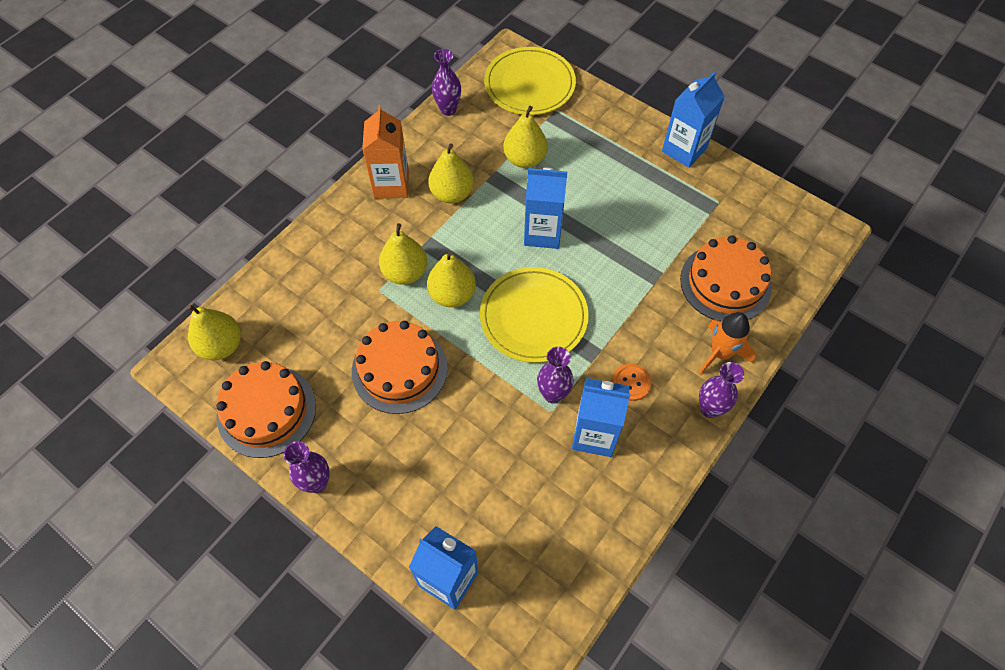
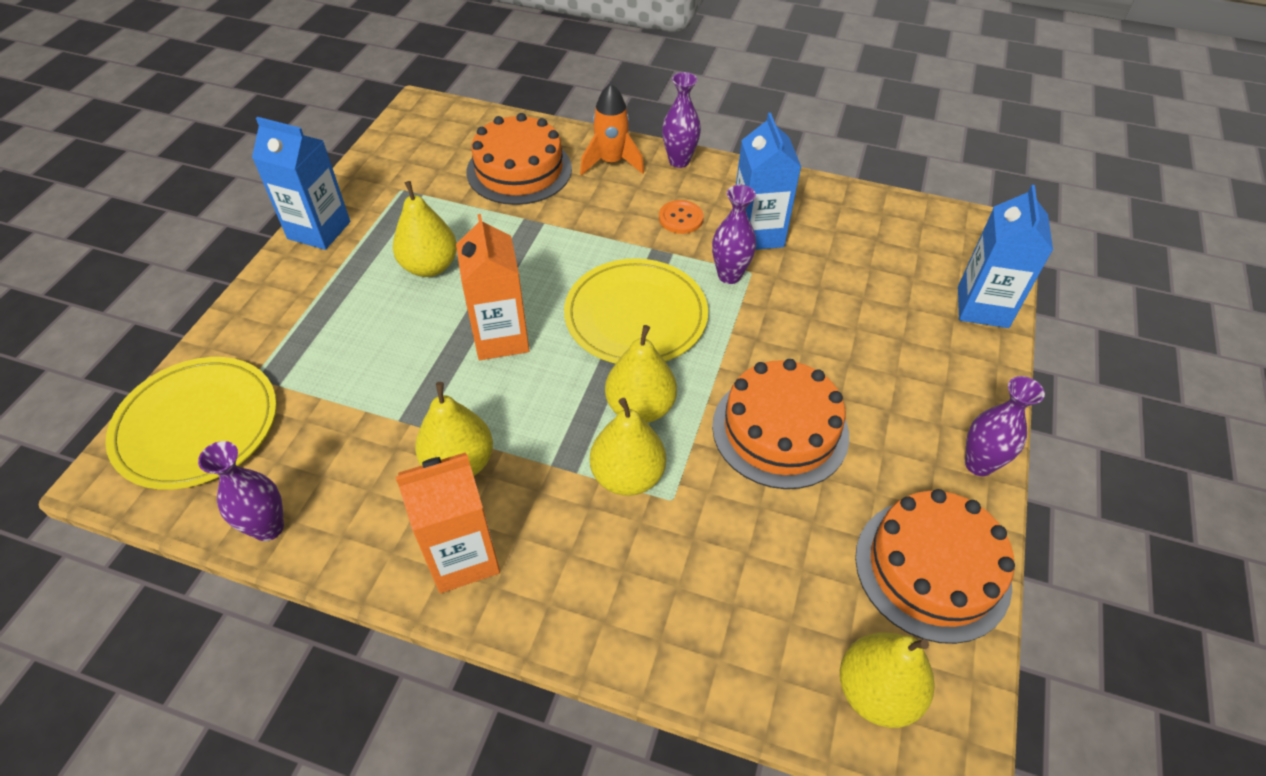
camera: 110 degrees left, 10 degrees down
yellow pear [503,106,548,168] -> yellow pear moved to [393,181,457,277]
blue carton [524,168,567,249] -> orange carton [456,214,529,360]

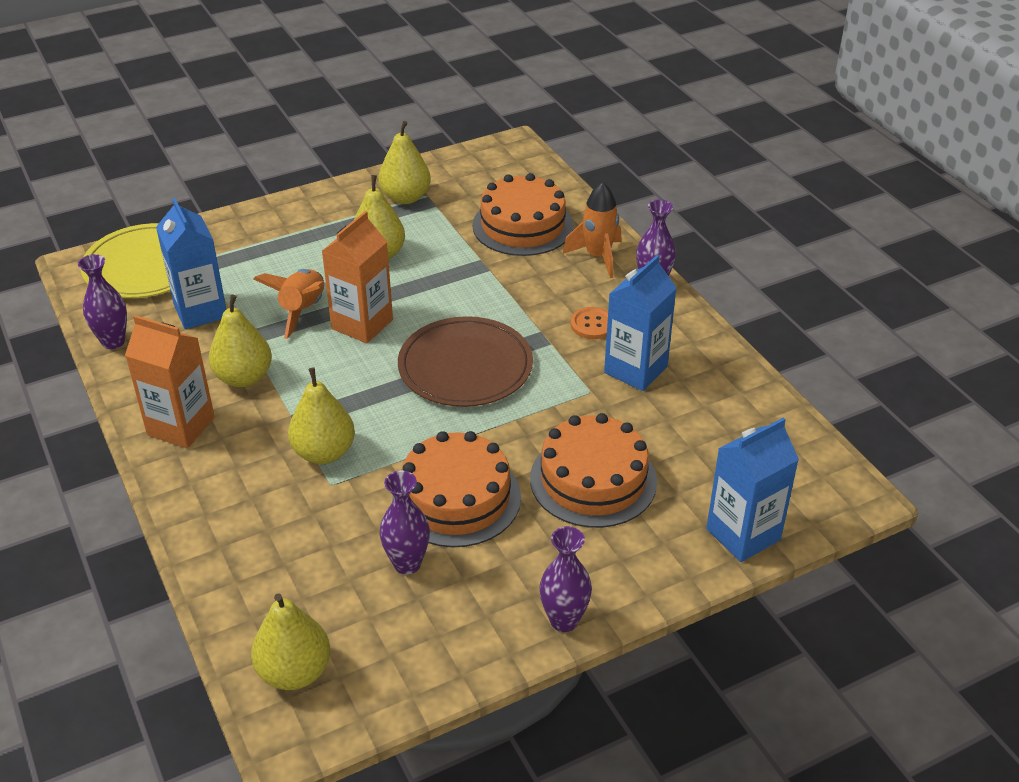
camera: 45 degrees right, 10 degrees down
blue carton [252,117,350,250] -> blue carton moved to [156,198,226,329]
yellow plate [564,258,708,363] -> brown plate [398,316,533,407]
yellow pear [605,325,677,423] -> yellow pear moved to [378,121,431,204]
purple vase [712,185,756,284] -> purple vase moved to [380,471,430,575]
orange cake [855,489,1015,644] -> orange cake moved to [530,413,657,528]
none -> orange rocket [254,269,324,339]

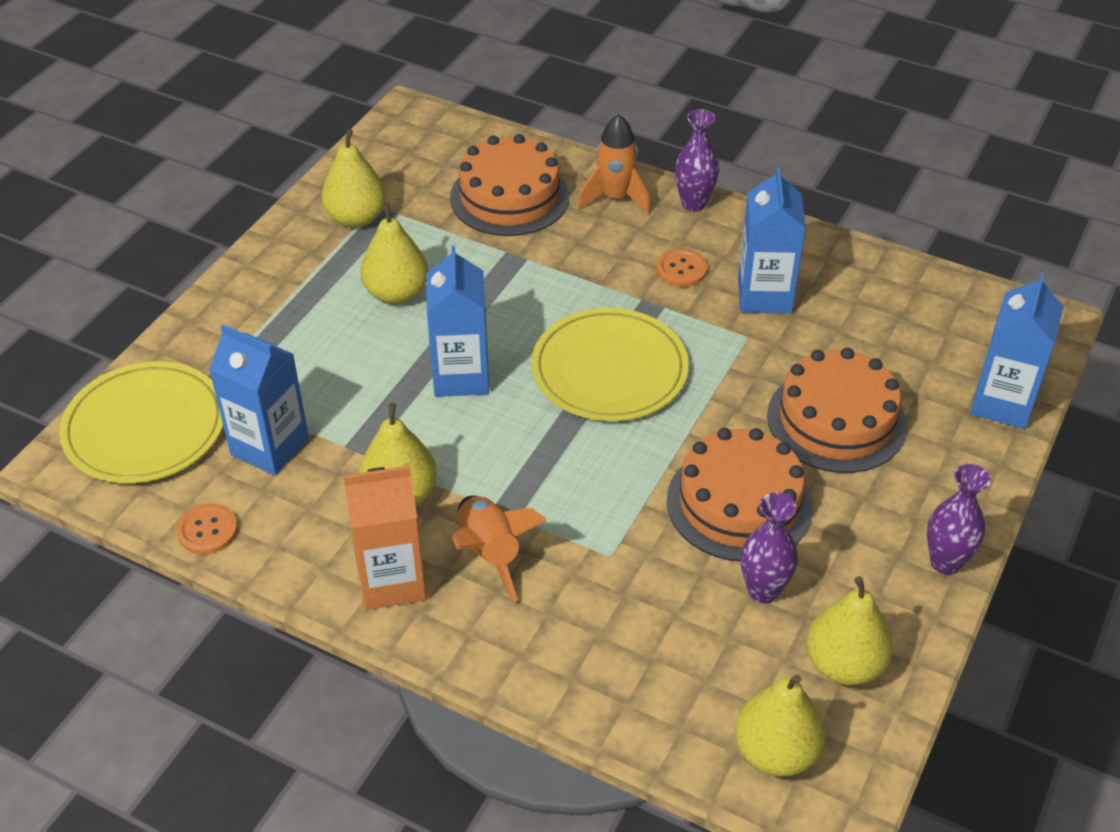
camera: 35 degrees left, 5 degrees up
purple vase [78,254,127,349] -> orange button [176,503,238,555]
orange rocket [254,269,324,339] -> orange rocket moved to [452,496,547,602]
yellow pear [288,368,355,464] -> yellow pear moved to [806,576,893,685]
orange carton [322,211,393,343] -> blue carton [427,245,489,397]
brown plate [398,316,533,407] -> yellow plate [531,308,689,421]

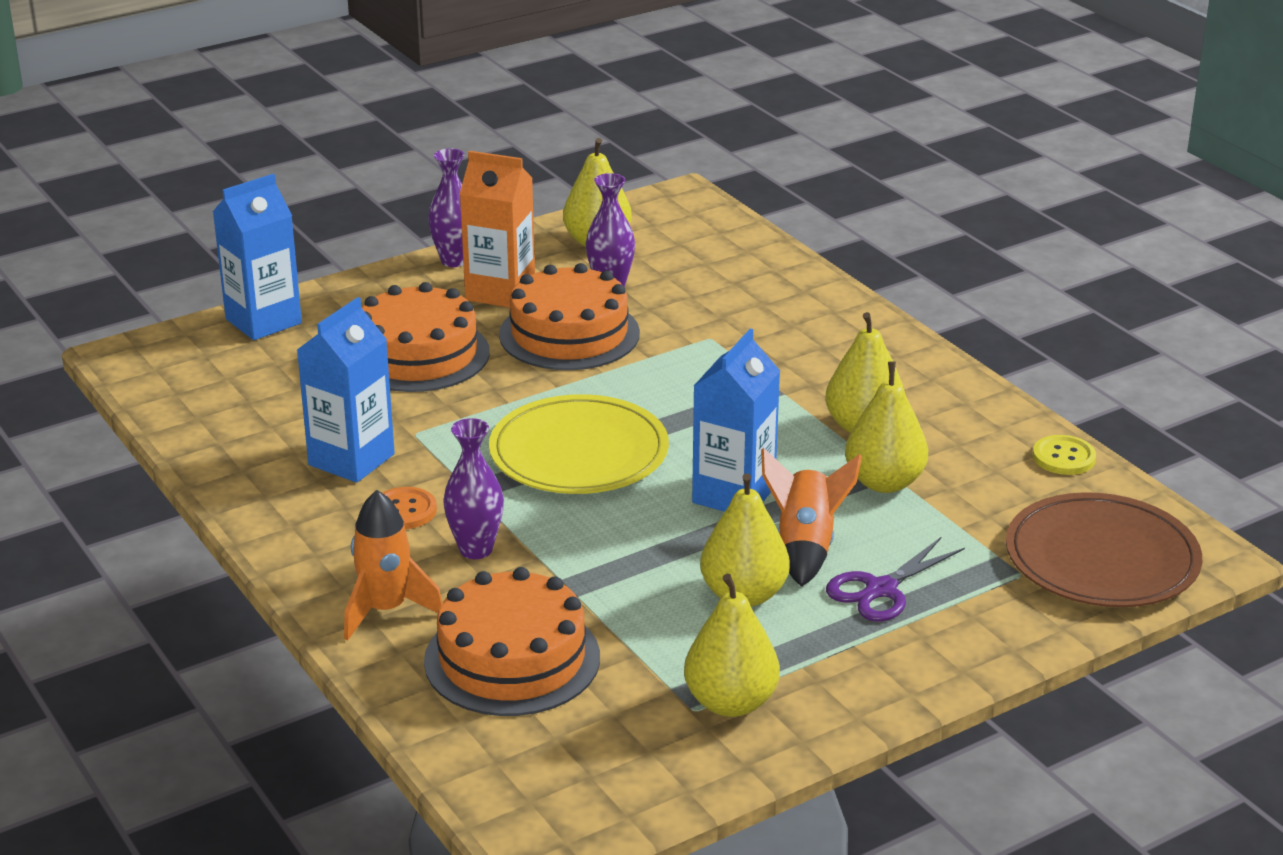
camera: 150 degrees left, 15 degrees down
yellow plate [59,362,223,483] -> brown plate [1006,492,1202,607]
orange button [176,503,238,555] -> yellow button [1033,435,1096,475]
blue carton [209,324,309,476] -> none
orange carton [343,466,426,610] -> orange carton moved to [460,151,535,308]
orange rocket [452,496,547,602] -> orange rocket moved to [761,448,862,587]
purple vase [675,109,719,212] -> purple vase moved to [443,418,504,559]
yellow pear [735,674,825,777] -> yellow pear moved to [845,361,928,493]
none -> purple scissors [826,537,965,622]

